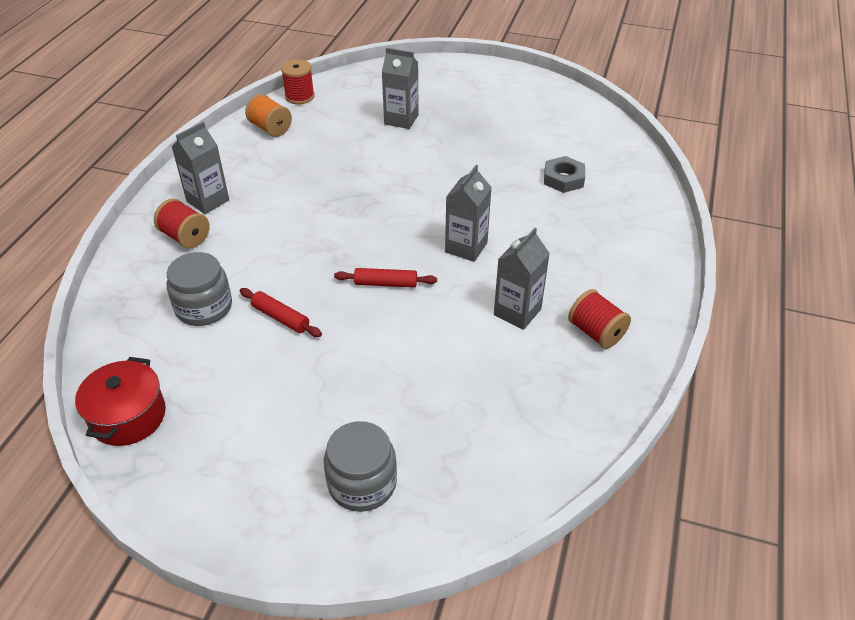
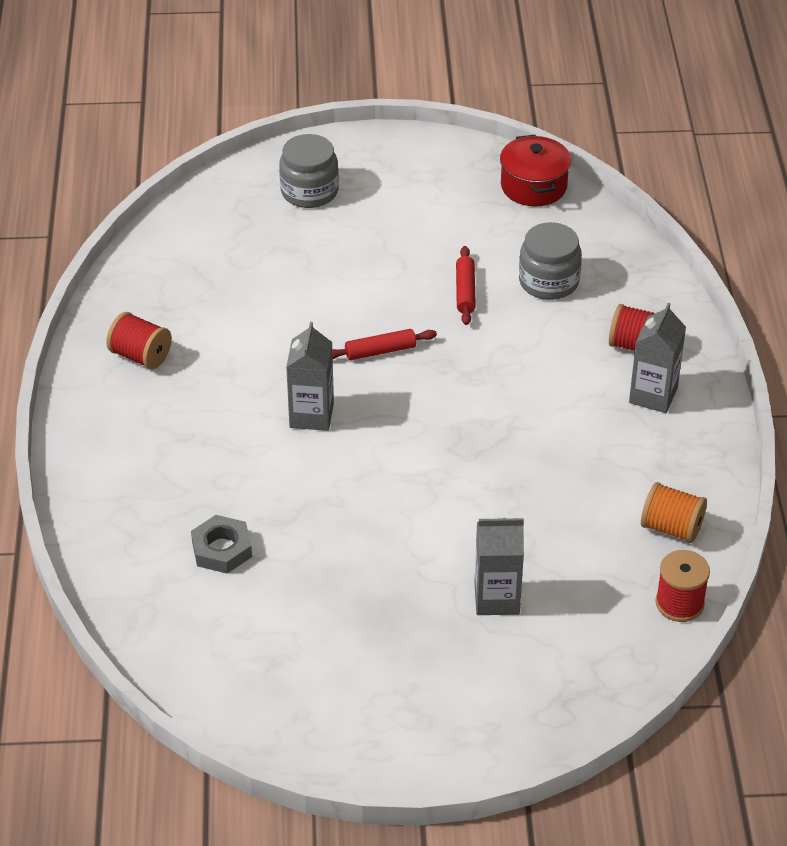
camera: 160 degrees right, 0 degrees up
red rolling pin [240,288,322,337] -> red rolling pin turned 75 degrees clockwise [456,246,476,325]
grey carton [494,228,550,330] -> none

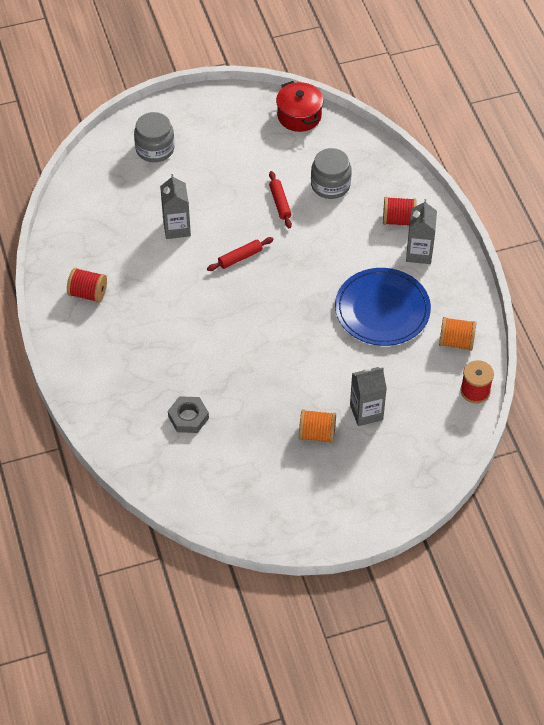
camera: 15 degrees left, 10 degrees up
grey carton [286,322,334,431] -> grey carton moved to [160,174,191,239]
none -> orange spool [299,409,336,443]
none -> blue plate [335,268,431,346]

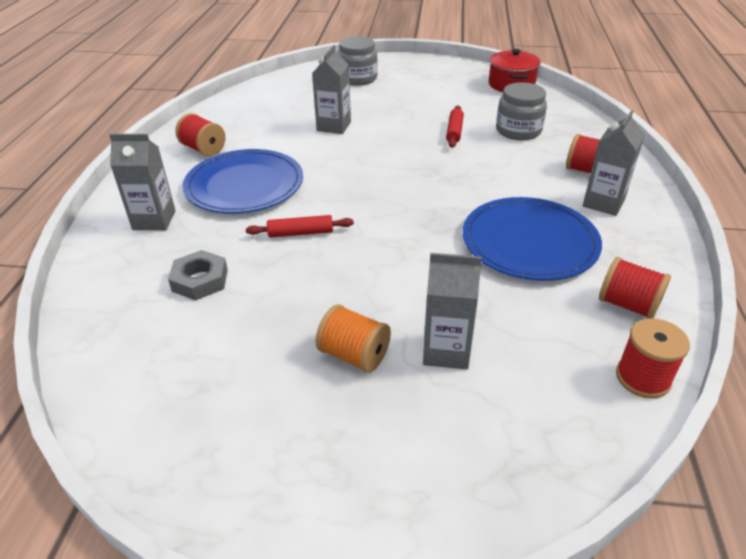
camera: 25 degrees right, 15 degrees down
red rolling pin [207,237,274,271] -> red rolling pin moved to [246,215,354,238]
orange spool [439,317,476,351] -> red spool [599,257,671,319]
none -> grey carton [109,134,176,230]
none -> blue plate [183,149,303,213]

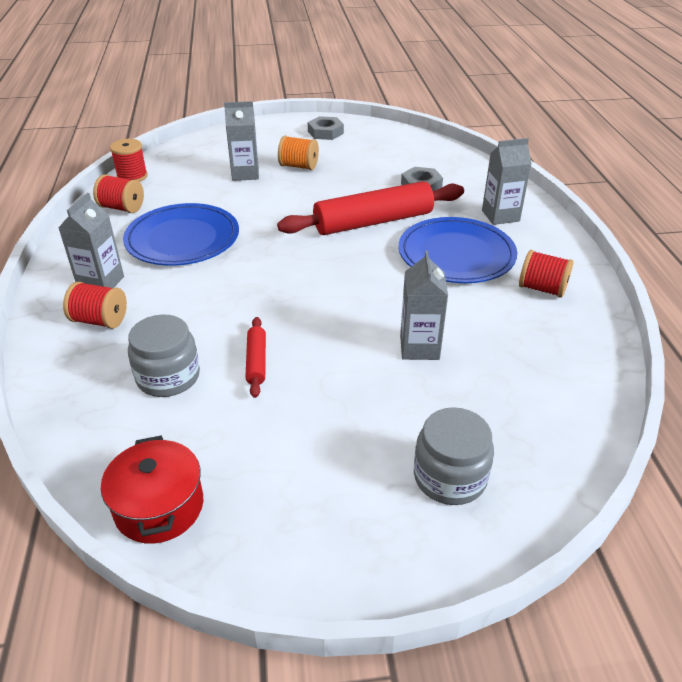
camera: 165 degrees right, 0 degrees up
red rolling pin [246,215,354,238] -> red rolling pin [277,181,464,235], size x2.22
none -> grey nut [308,116,344,140]

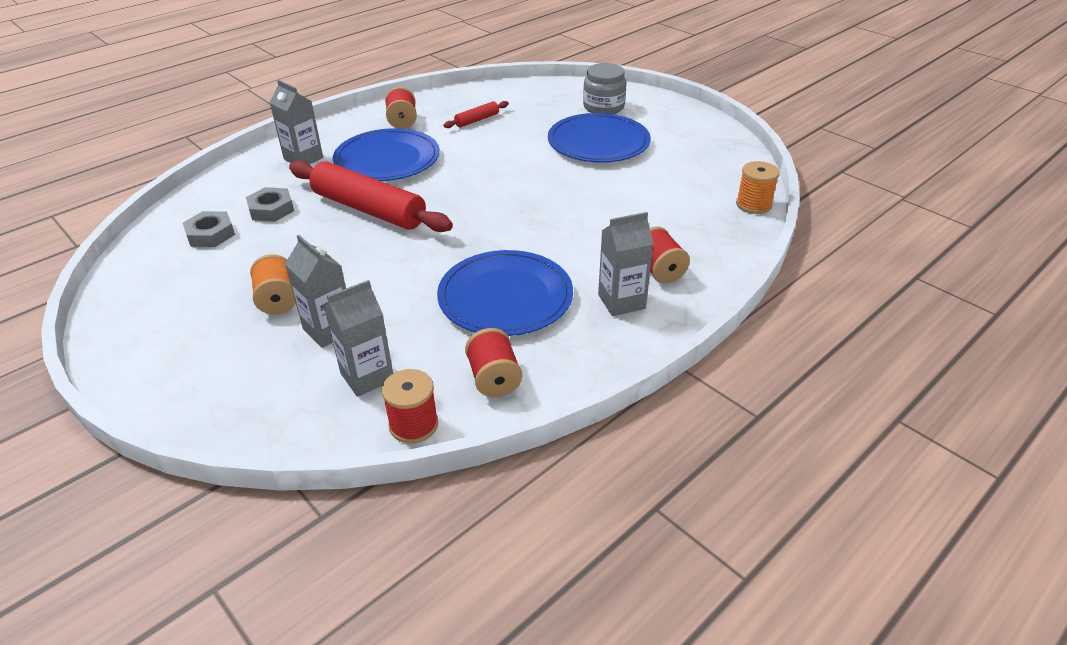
camera: 125 degrees left, 0 degrees up
red pot [101,436,203,544] -> none
grey jar [128,314,200,397] -> none
red rolling pin [245,317,266,398] -> red rolling pin moved to [443,101,509,128]
grey nut [308,116,344,140] -> grey nut moved to [183,211,235,247]
grey carton [400,251,448,360] -> grey carton moved to [324,280,393,397]
none -> blue plate [548,113,651,163]
none -> orange spool [736,161,780,214]

